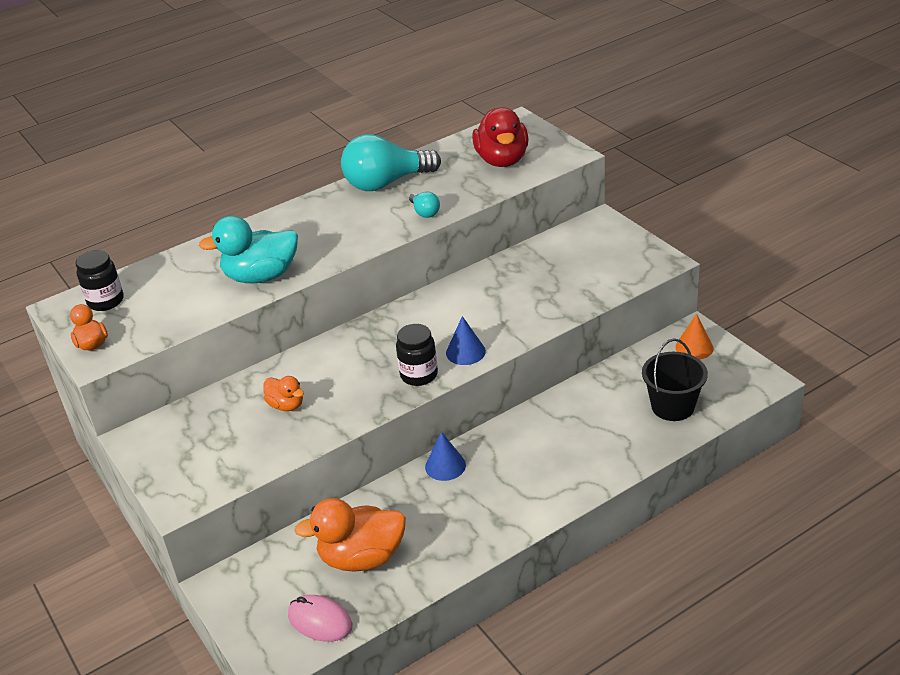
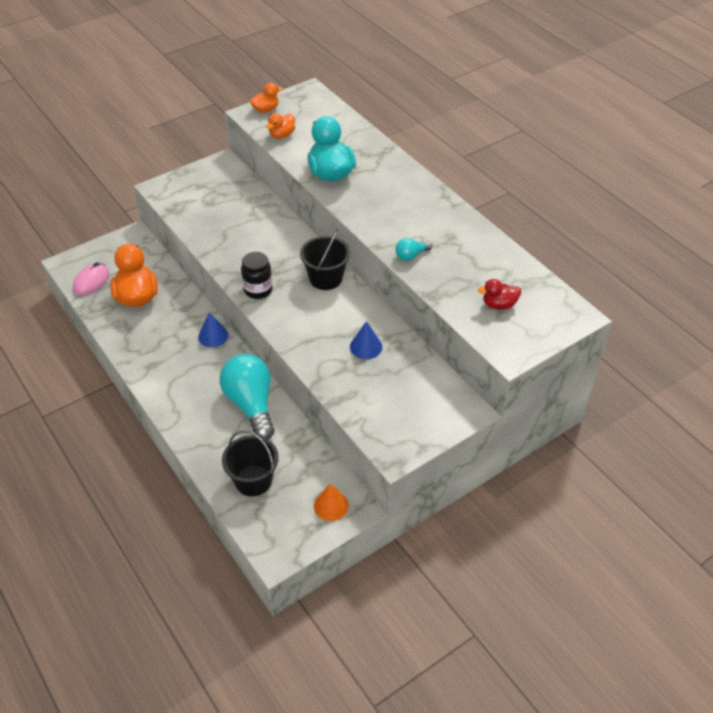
camera: 85 degrees right, 10 degrees up
black jar [76,250,124,311] -> none
orange duck [264,376,304,411] -> orange duck moved to [266,113,295,139]
turquoise light bulb [341,134,441,191] -> turquoise light bulb moved to [219,354,275,439]
blue cone [446,316,486,365] -> blue cone moved to [350,321,382,359]
red duck [472,107,529,167] -> red duck [478,279,521,310], size x0.53
none -> black bucket [300,230,350,290]

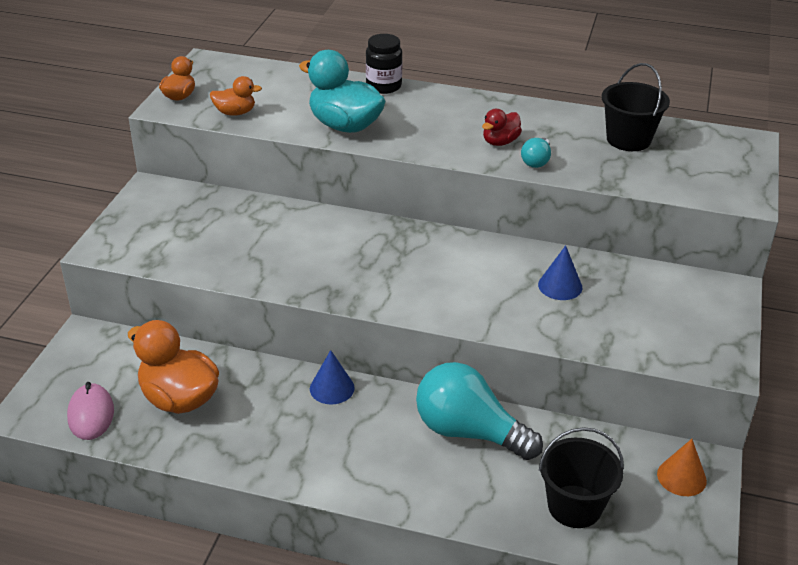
camera: 40 degrees left, 10 degrees down
black jar [241,252,273,299] -> black jar moved to [366,34,402,94]
orange duck [266,113,295,139] -> orange duck turned 90 degrees counterclockwise [210,76,262,116]
black bucket [300,230,350,290] -> black bucket moved to [602,63,670,151]
red duck [478,279,521,310] -> red duck moved to [482,109,522,146]

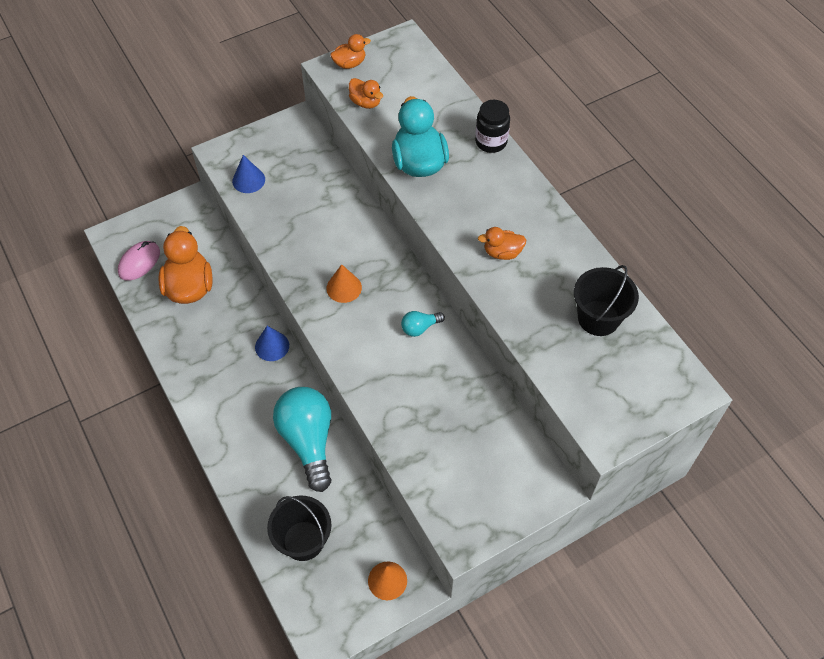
camera: 45 degrees right, 20 degrees up
red duck [482,109,522,146] -> orange duck [478,227,526,260]
turquoise light bulb [521,138,551,168] -> turquoise light bulb moved to [401,311,445,337]
blue cone [538,245,582,300] -> blue cone moved to [232,155,265,193]
none -> orange cone [326,264,362,303]

